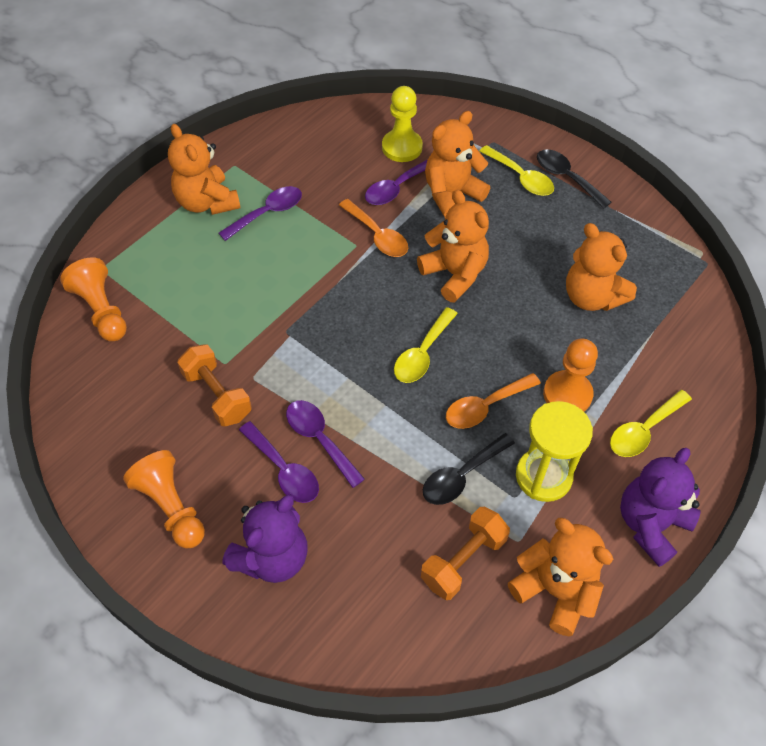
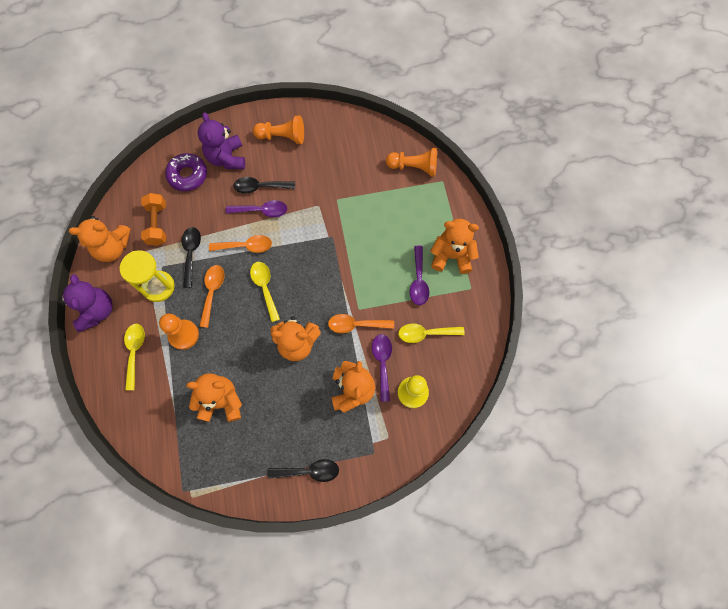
camera: 130 degrees right, 15 degrees up
orange dumbbell [177,344,252,426] -> none
purple spoon [239,421,319,503] -> black spoon [233,177,295,193]
yellow spoon [479,145,554,196] -> yellow spoon moved to [398,323,465,343]
none -> purple donut [165,153,207,191]
none -> orange spoon [209,235,272,253]

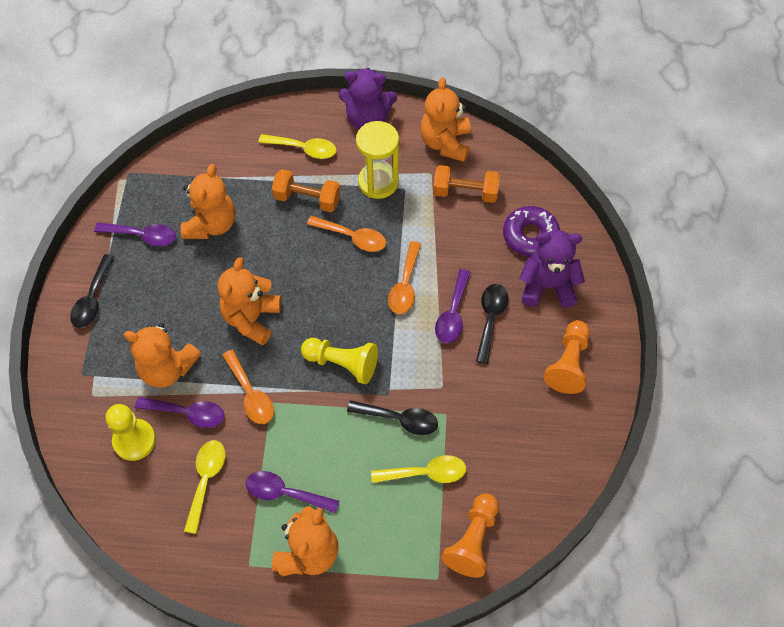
camera: 105 degrees right, 10 degrees down
orange pawn [159,314,199,350] -> orange dumbbell [272,169,341,212]
black spoon [182,227,201,288] -> black spoon moved to [347,400,438,435]
yellow spoon [250,262,280,322] -> yellow spoon moved to [371,455,466,483]
orange spoon [328,314,394,333] -> orange spoon turned 135 degrees clockwise [222,350,274,424]
none -> purple spoon [94,222,176,246]
none -> yellow pawn [301,338,378,384]

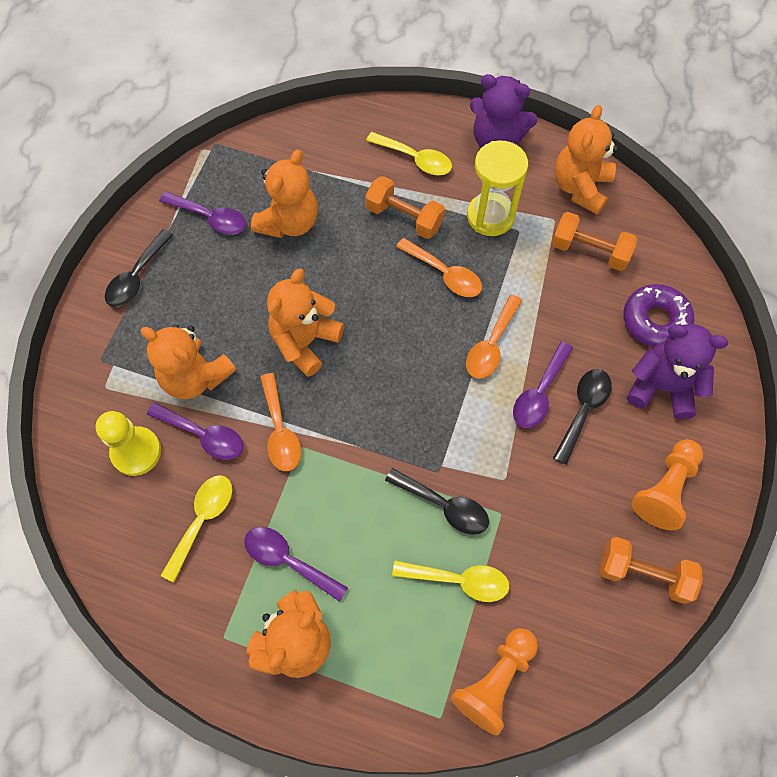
camera: 15 degrees right, 5 degrees up
yellow pawn [301,338,378,384] -> none
none -> orange dumbbell [600,537,703,604]

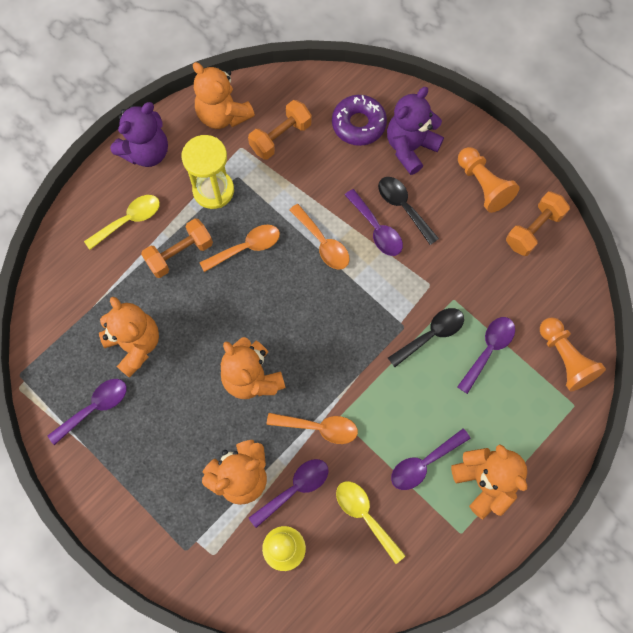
camera: 65 degrees left, 5 degrees up
black spoon [105,229,173,307] -> none
yellow spoon [392,561,509,602] -> purple spoon [457,317,515,394]

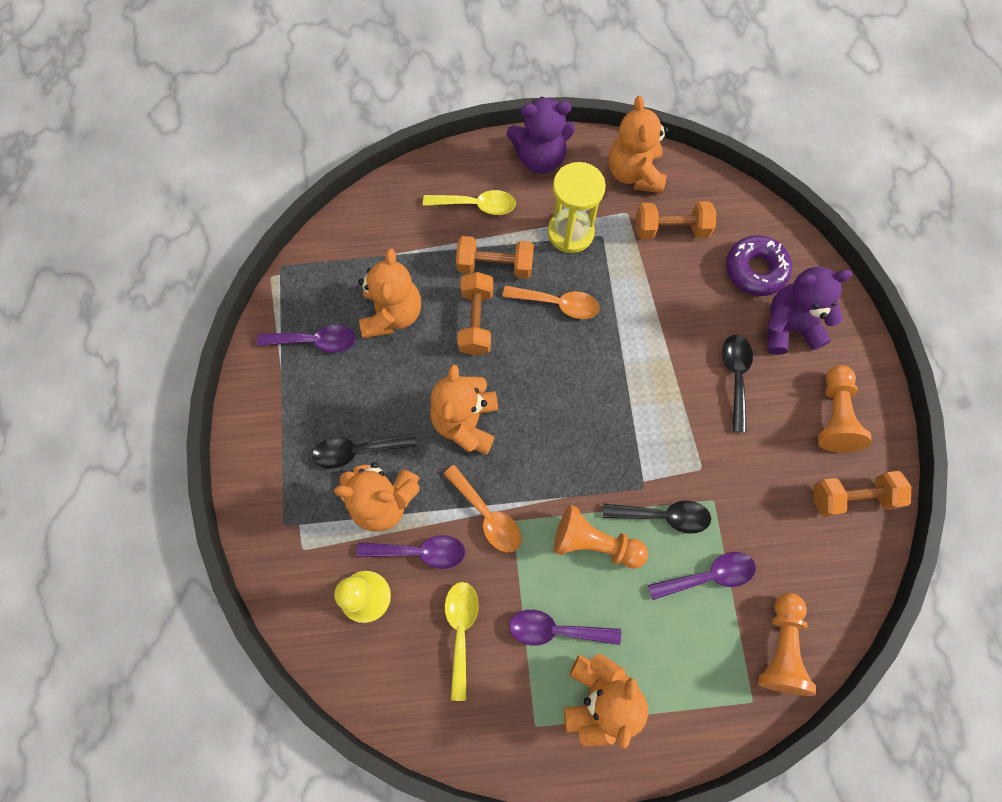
camera: 40 degrees right, 0 degrees up
orange spoon [289,204,350,269] -> none
purple spoon [345,189,403,256] -> none
none -> black spoon [312,433,417,469]
none -> orange dumbbell [457,272,493,355]
none -> orange pawn [553,505,648,569]

